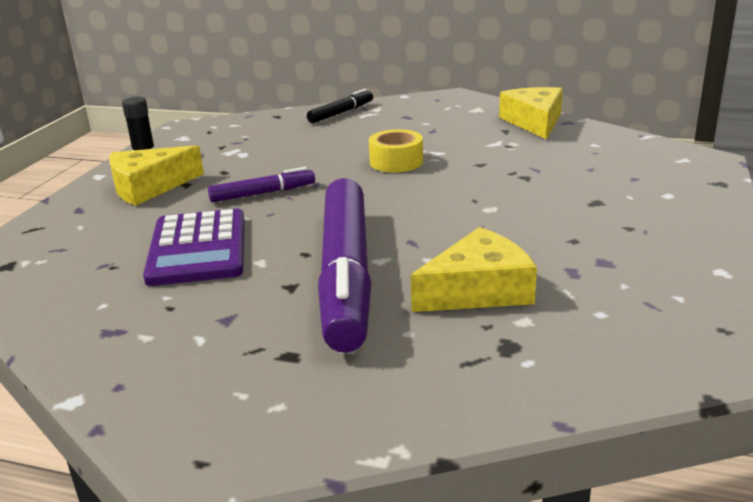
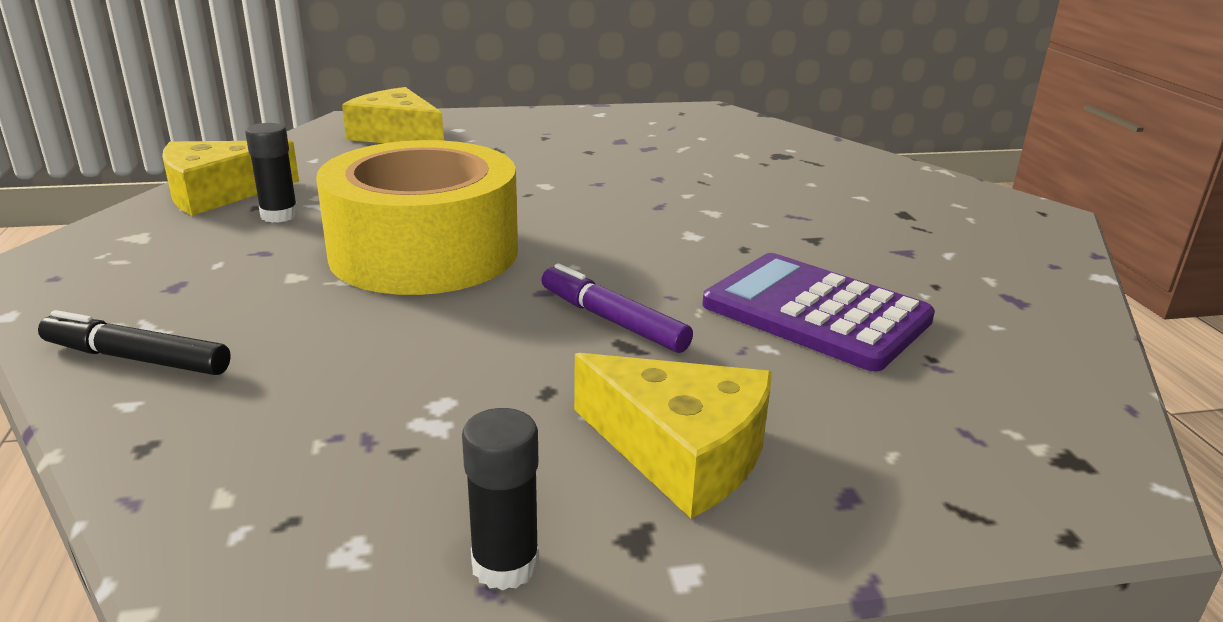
camera: 120 degrees left, 0 degrees up
purple calculator [143,208,245,286] -> purple calculator turned 105 degrees counterclockwise [702,253,935,371]
purple marker [318,178,371,353] -> none
yellow tape [369,129,423,172] -> yellow tape [316,140,518,295], size x2.13
yellow cheese [411,227,537,312] -> yellow cheese moved to [342,87,444,143]
none -> black glue stick [245,123,298,223]

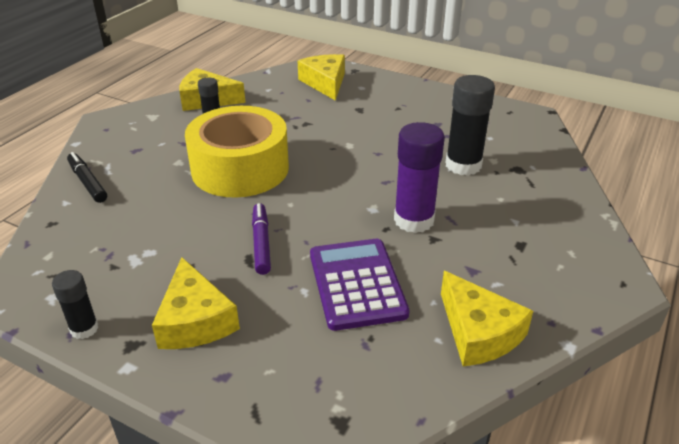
camera: 40 degrees right, 10 degrees up
none -> purple glue stick [394,122,445,233]
none -> yellow cheese [441,271,533,366]
none -> black glue stick [445,75,495,176]

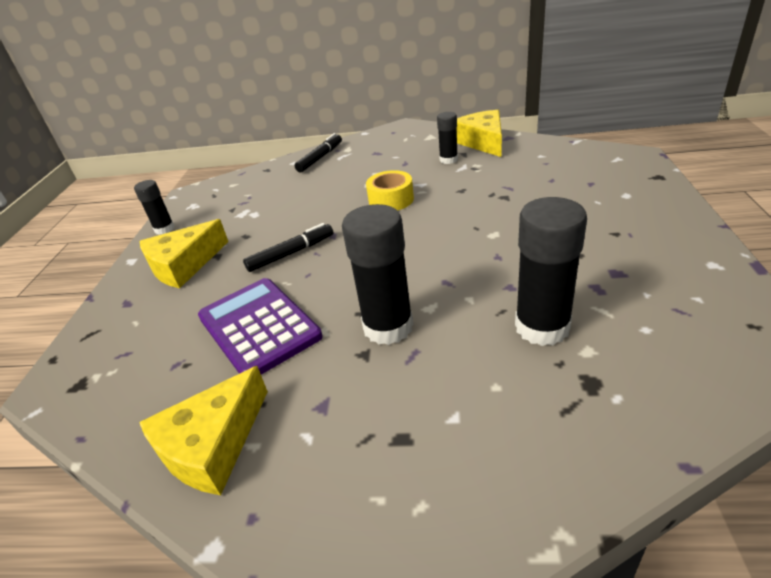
camera: 70 degrees right, 0 degrees up
yellow tape [185,106,289,198] -> yellow tape [366,170,414,211], size x0.47
purple marker [252,203,271,275] -> black marker [243,223,333,272]
yellow cheese [298,54,345,101] -> none
purple calculator [310,239,410,331] -> purple calculator turned 90 degrees counterclockwise [198,278,323,375]
purple glue stick [394,122,445,233] -> black glue stick [342,204,414,345]

